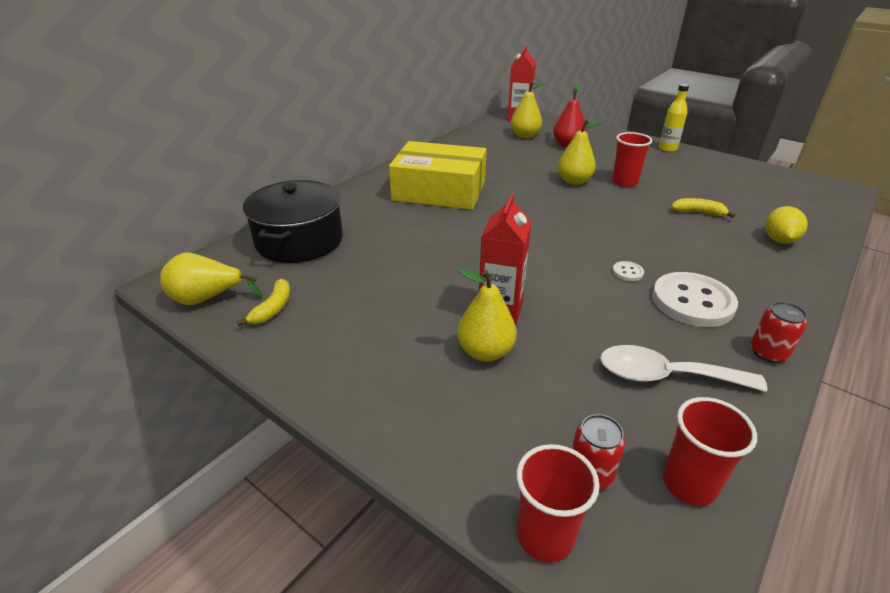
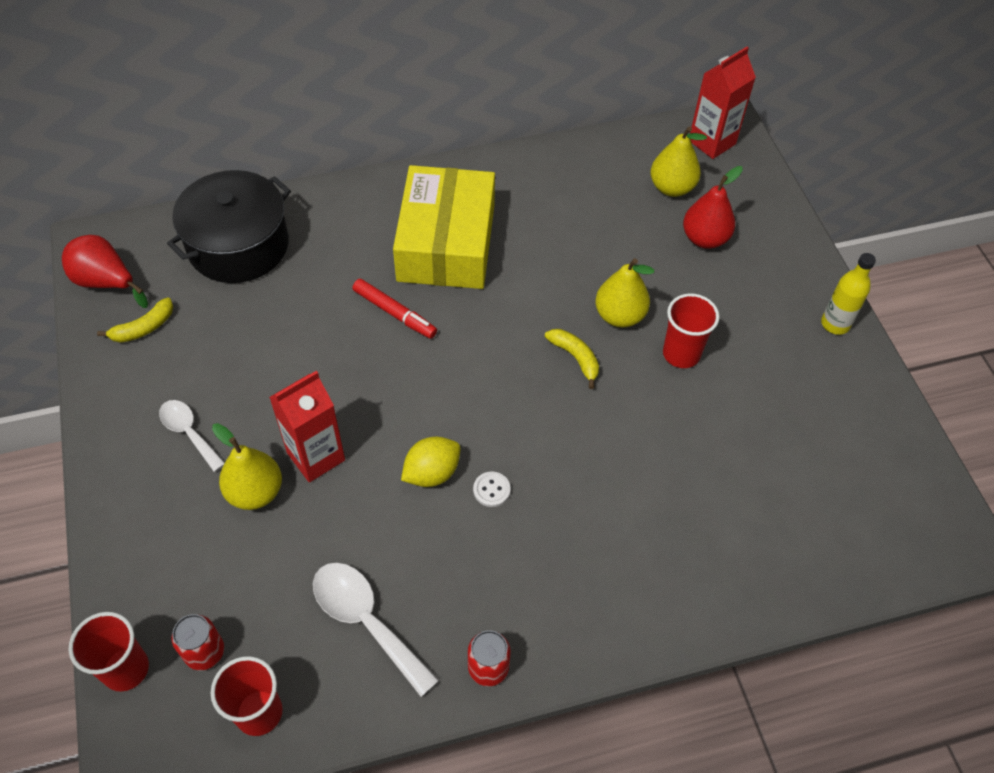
camera: 35 degrees right, 20 degrees up
yellow pear [160,253,262,305] -> red pear [62,235,148,308]
yellow box [389,141,487,210] -> yellow box turned 45 degrees clockwise [393,165,495,289]
white button [652,272,738,327] -> none
yellow banana [671,198,735,218] -> yellow banana moved to [545,329,599,389]
yellow lemon [765,206,808,244] -> yellow lemon moved to [401,437,460,487]
none -> white spoon [159,400,225,472]
none -> red marker [352,279,437,339]

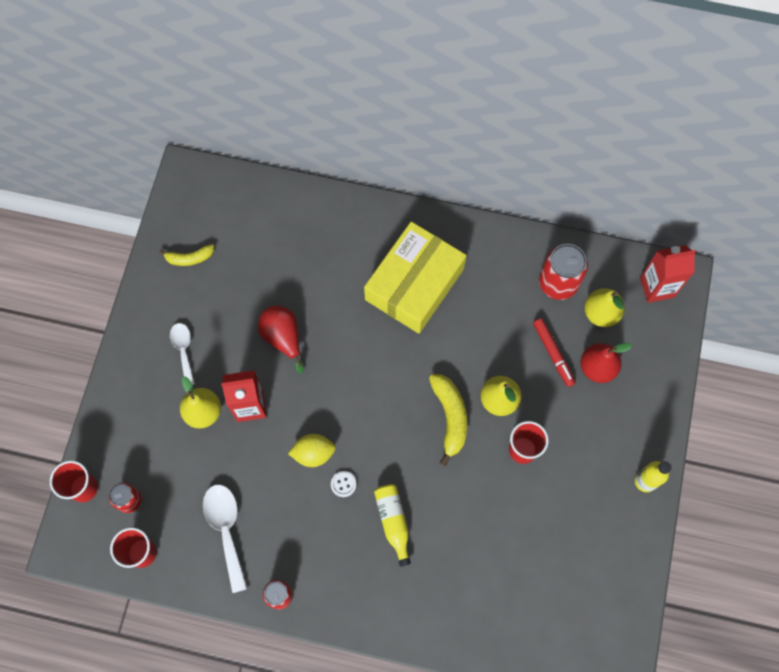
camera: 30 degrees right, 15 degrees up
red pear [62,235,148,308] -> red pear moved to [258,305,304,373]
black pot [167,170,291,283] -> none
red marker [352,279,437,339] -> red marker moved to [533,318,575,387]
yellow banana [545,329,599,389] -> yellow banana [429,374,467,466], size x1.60
none -> yellow bottle [374,484,411,567]
none -> red can [539,244,588,300]

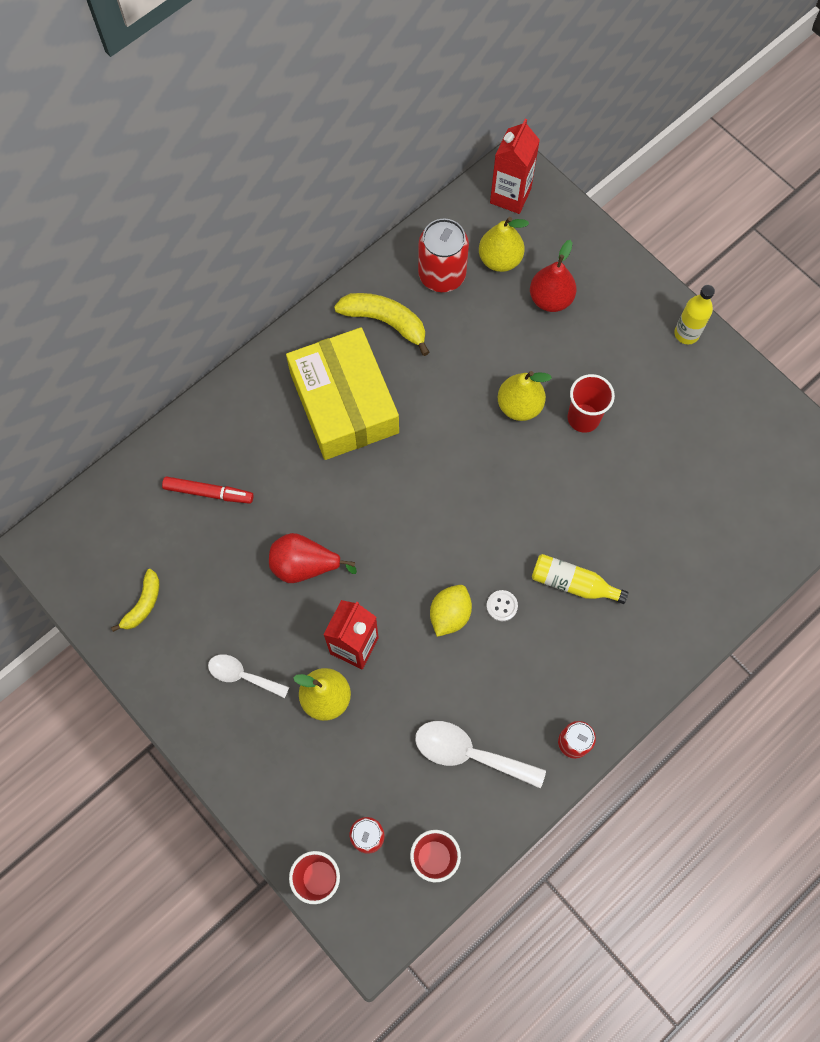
camera: 55 degrees left, 0 degrees up
yellow banana [429,374,467,466] -> yellow banana moved to [334,293,430,356]
red marker [533,318,575,387] -> red marker moved to [162,476,254,504]

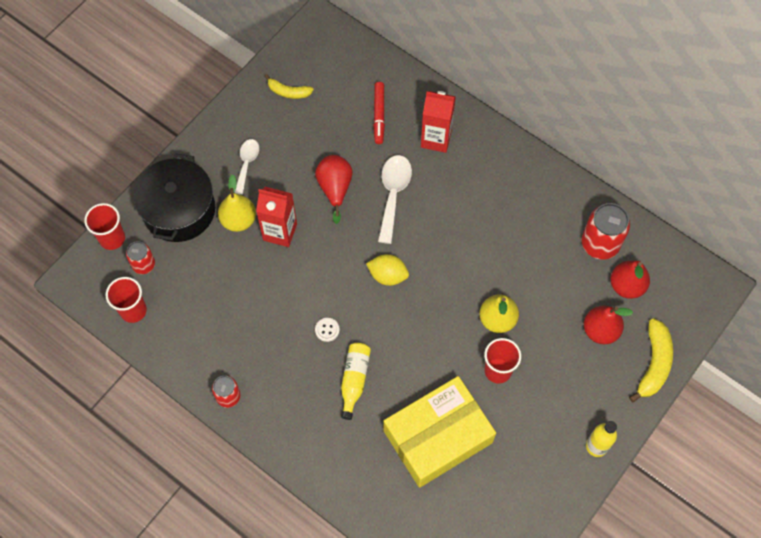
camera: 80 degrees right, 5 degrees down
yellow box [286,327,399,460] -> yellow box moved to [383,376,496,488]
yellow banana [334,293,430,356] -> yellow banana moved to [629,318,673,402]
white spoon [415,721,546,788] -> white spoon moved to [378,155,412,244]
yellow lemon [430,585,472,637] -> yellow lemon moved to [366,254,409,286]
yellow pear [479,217,529,272] -> red pear [610,260,650,299]
red carton [490,119,540,214] -> red carton moved to [421,91,456,153]
none -> black pot [133,154,215,242]

